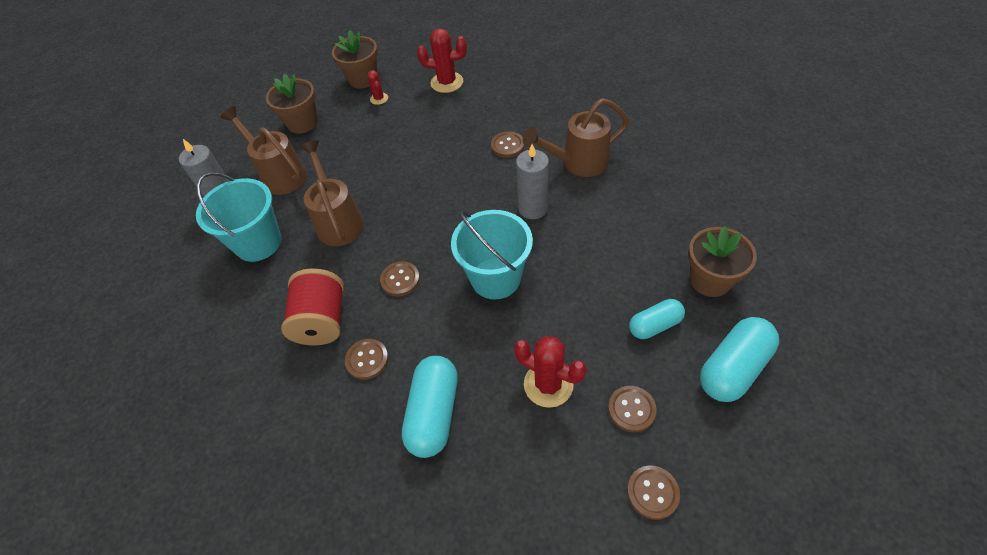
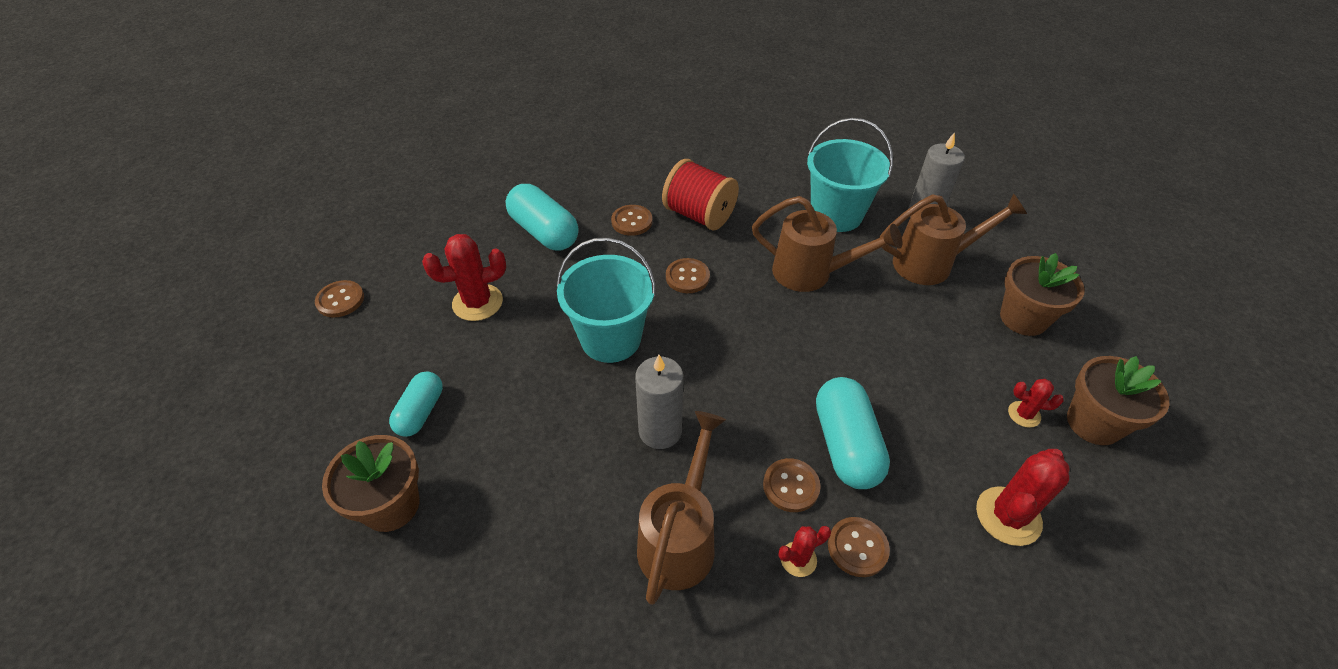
camera: 125 degrees right, 5 degrees down
brown button [608,386,657,432] -> brown button moved to [828,517,890,577]
turquoise capsule [700,317,779,402] -> turquoise capsule moved to [816,377,890,489]
none -> red cactus [778,526,831,577]

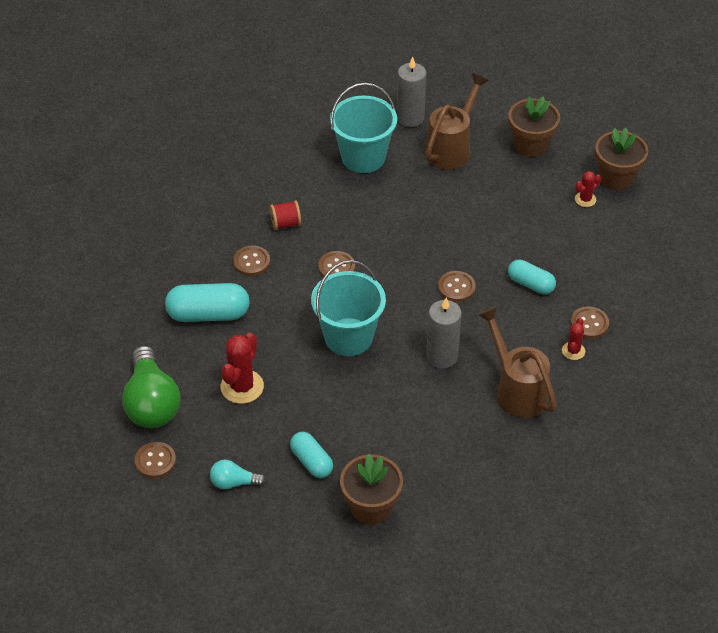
camera: 50 degrees left, 0 degrees up
red spool [662,159,739,231] -> red spool [270,200,301,230], size x0.54
brown watering can [752,196,902,292] -> none
brown button [763,458,821,512] -> brown button moved to [438,271,476,302]
turquoise capsule [816,377,890,489] -> turquoise capsule [508,260,556,294], size x0.63
red cactus [976,449,1069,546] -> none
none -> green light bulb [122,346,181,428]
none -> turquoise light bulb [210,460,266,489]

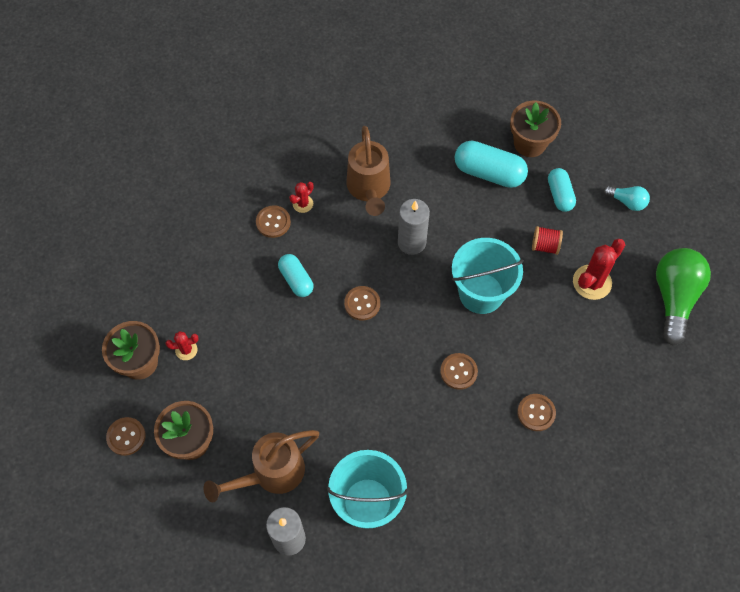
camera: 155 degrees left, 15 degrees up
brown button [135,442,176,479] -> brown button moved to [106,417,146,456]
turquoise capsule [165,283,250,322] -> turquoise capsule moved to [455,141,528,188]
red spool [270,200,301,230] -> red spool moved to [532,226,563,255]

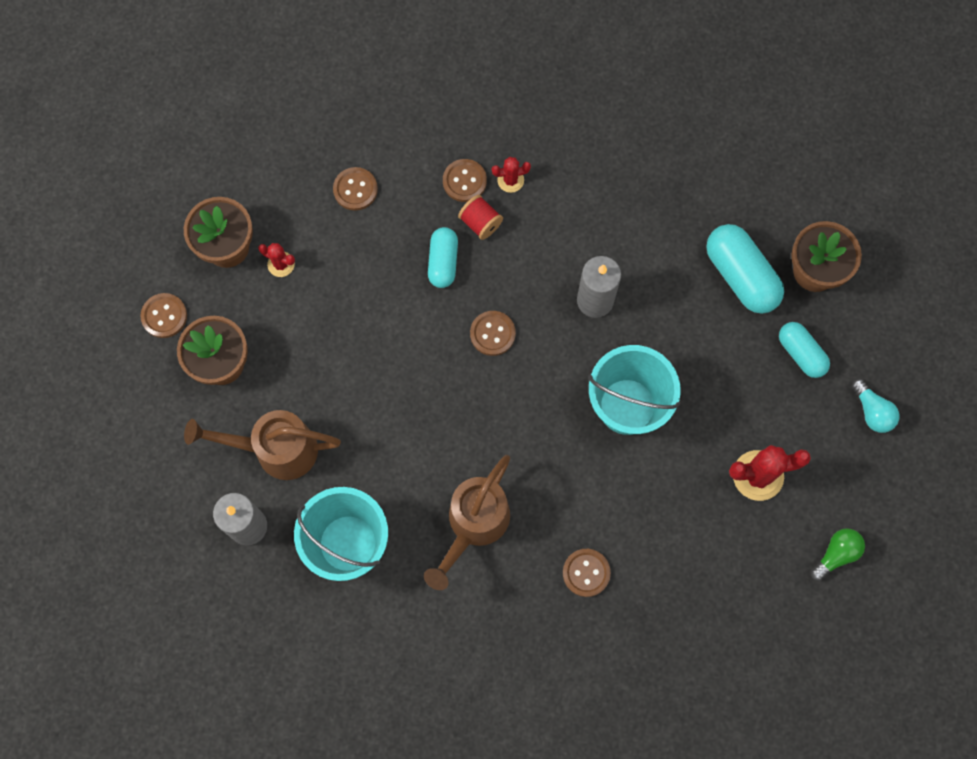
camera: 35 degrees right, 10 degrees up
brown watering can [347,126,390,216] -> brown watering can moved to [424,455,510,590]
brown button [440,353,478,390] -> brown button moved to [333,167,378,211]
red spool [532,226,563,255] -> red spool moved to [458,195,503,240]
turquoise capsule [548,168,576,212] -> turquoise capsule turned 60 degrees counterclockwise [779,322,830,378]
green light bulb [656,248,711,346] -> green light bulb [811,528,865,581], size x0.50

